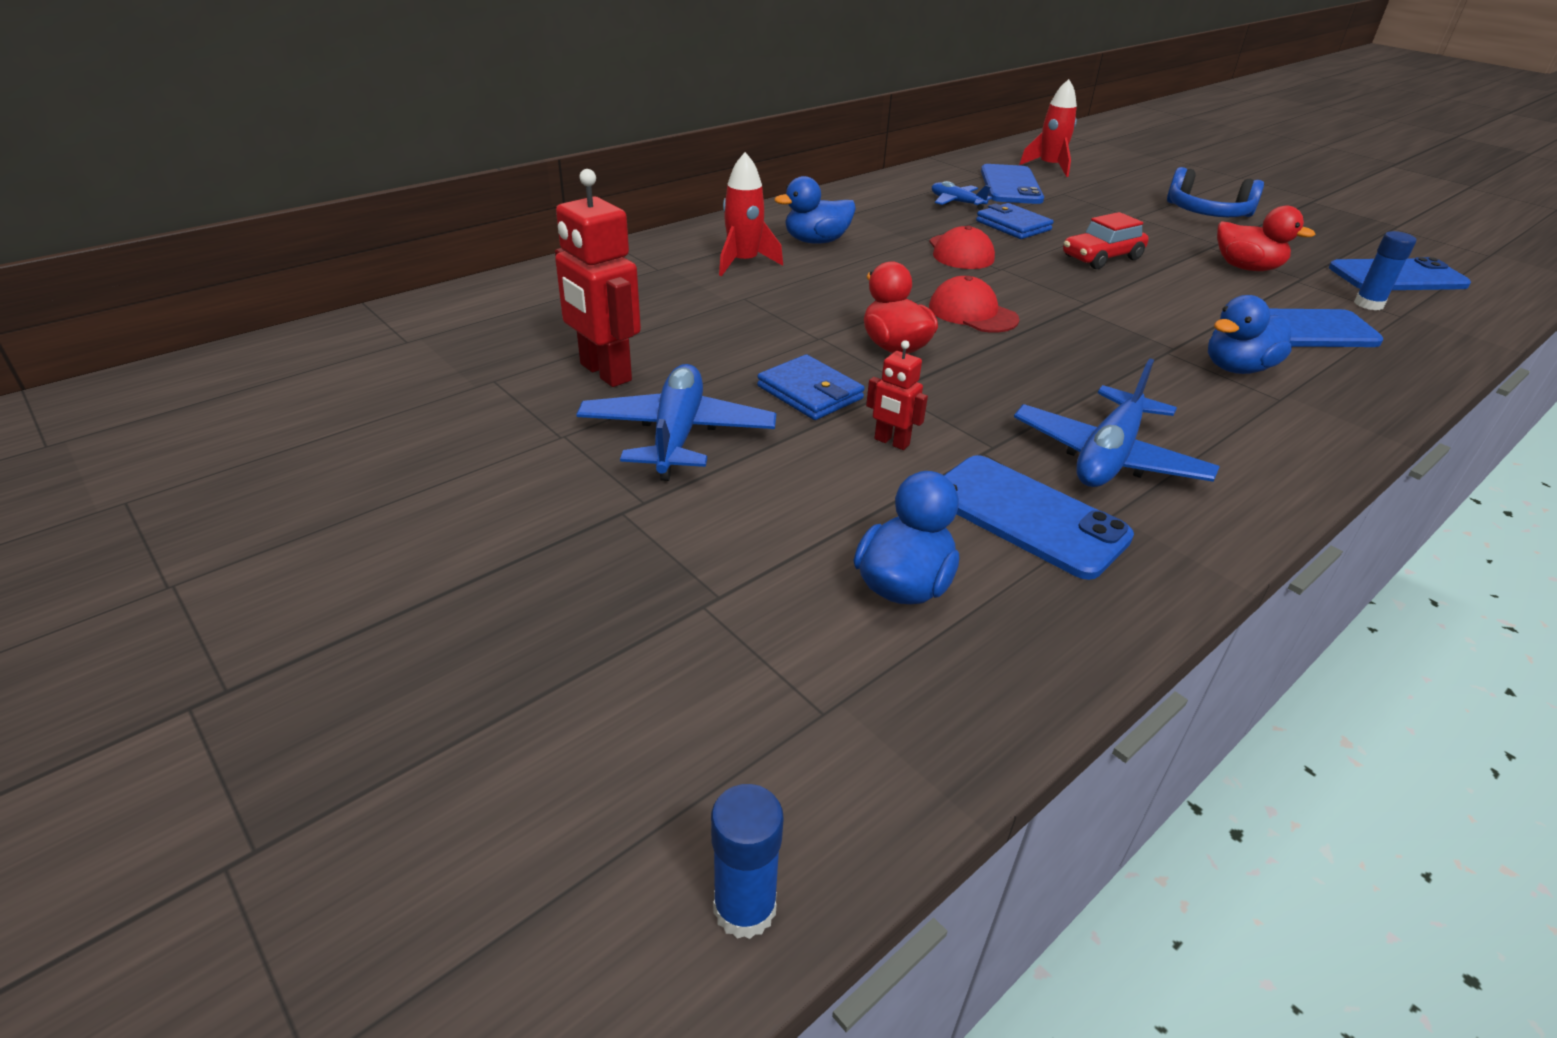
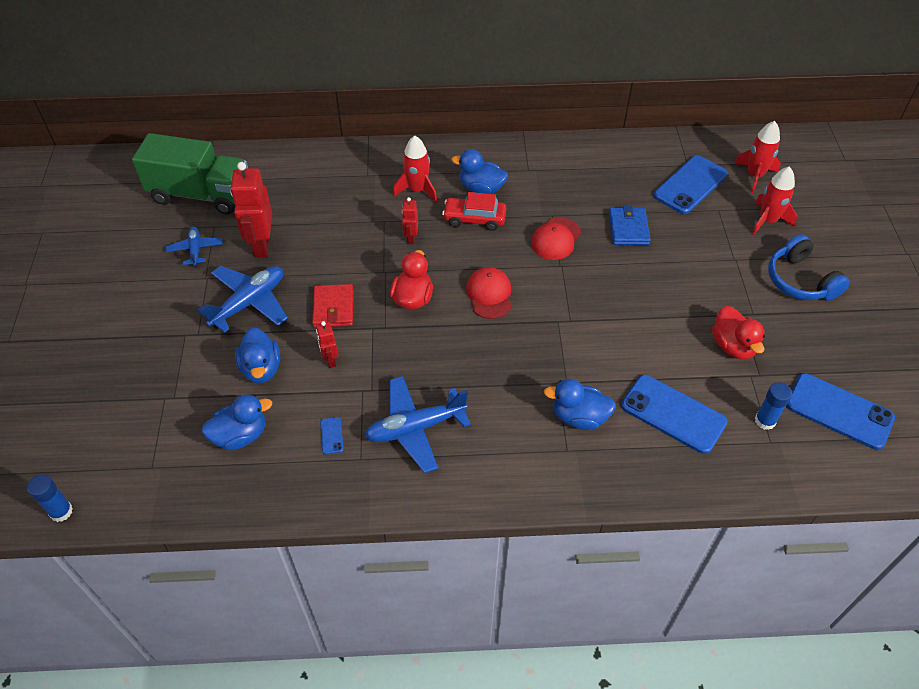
camera: 40 degrees right, 15 degrees up
blue wallet [757,354,865,420] -> red wallet [312,284,353,328]
blue plane [932,181,992,210] -> blue plane moved to [166,227,223,267]
blue phone [944,455,1134,580] -> blue phone [320,417,344,455], size x0.41
red car [1063,212,1149,269] -> red car moved to [442,192,506,231]
none -> green truck [132,133,248,214]
none -> blue duck [235,328,280,383]
none -> red robot [402,197,418,244]
none -> red rocket [752,166,797,235]

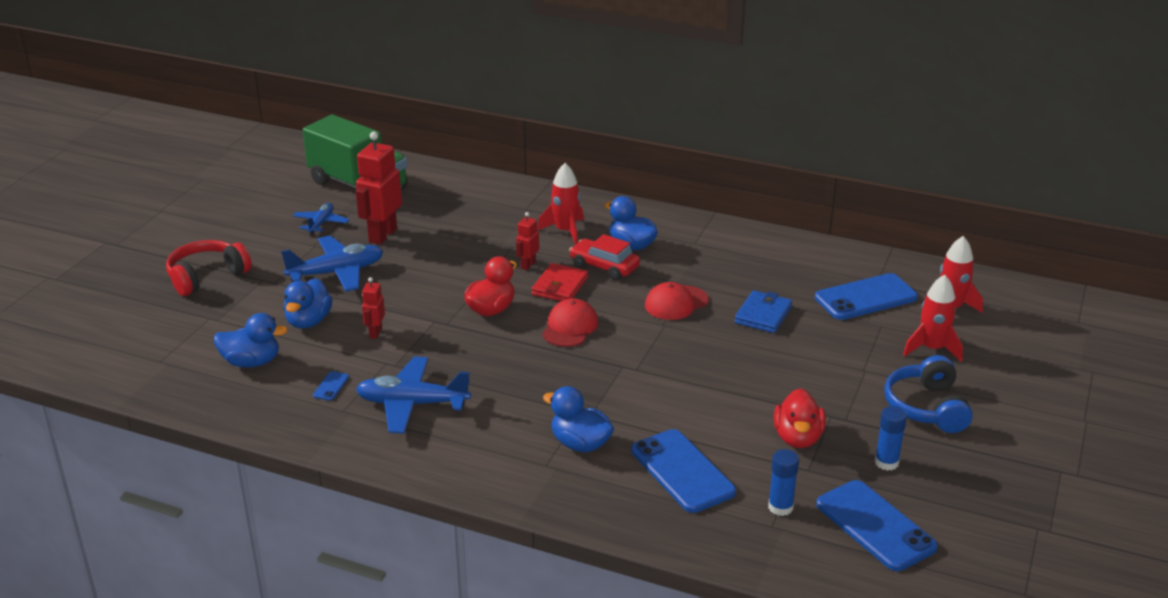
camera: 25 degrees right, 20 degrees down
blue glue stick [27,475,73,522] -> blue glue stick moved to [874,406,907,471]
red wallet [312,284,353,328] -> red wallet moved to [531,263,588,301]
none -> red headphones [166,240,252,296]

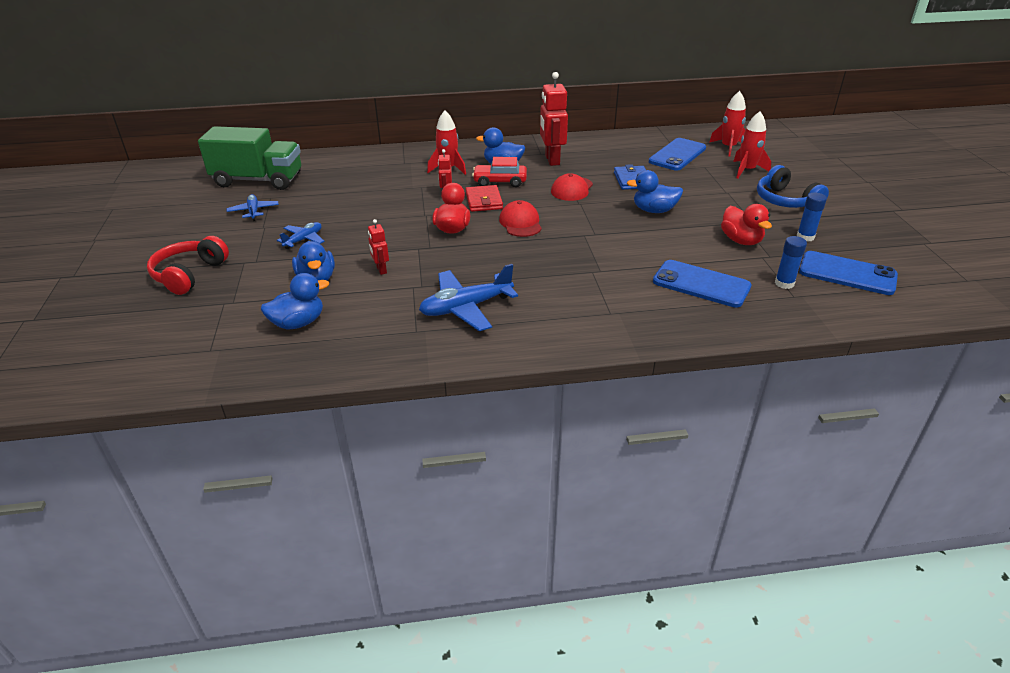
camera: 30 degrees left, 5 degrees up
blue plane [281,236,383,292] -> blue plane [277,222,325,249], size x0.57
blue phone [313,371,349,401] -> none
red robot [356,132,402,245] -> red robot moved to [540,72,568,166]
blue duck [543,386,614,452] -> blue duck moved to [627,170,683,213]

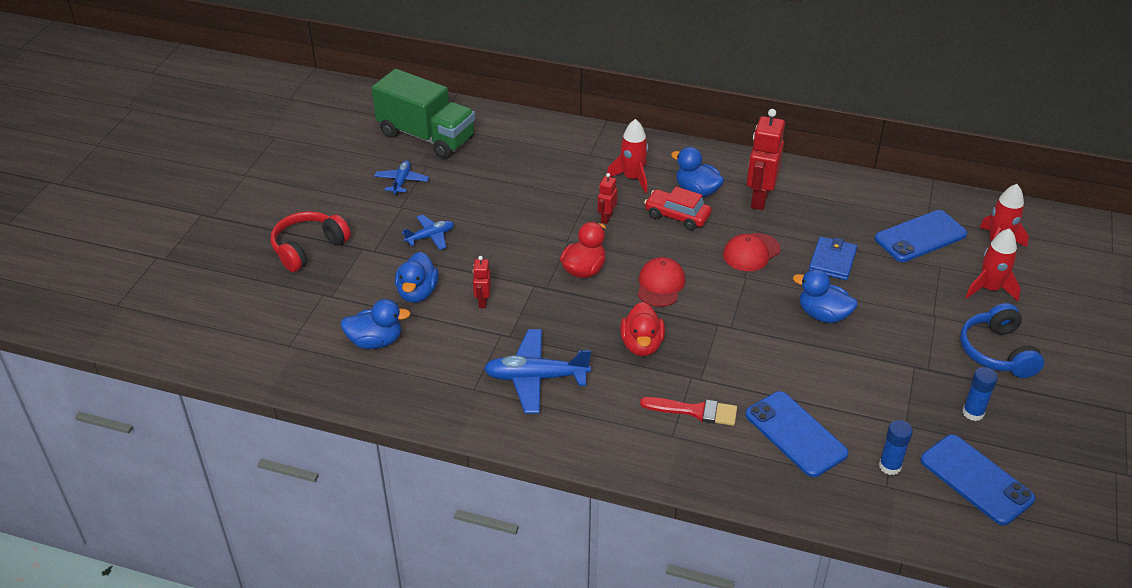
camera: 25 degrees right, 5 degrees up
red wallet [466,185,503,212] -> none
red duck [721,204,772,245] -> red duck moved to [620,302,665,356]
none -> red brush [640,397,737,426]

